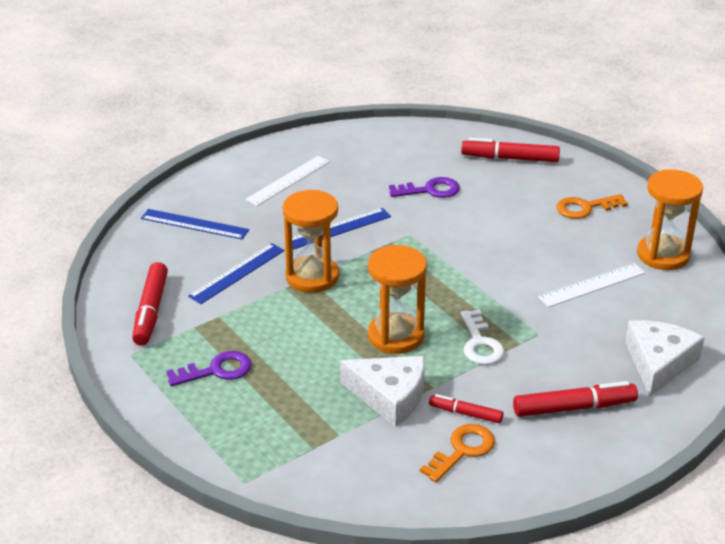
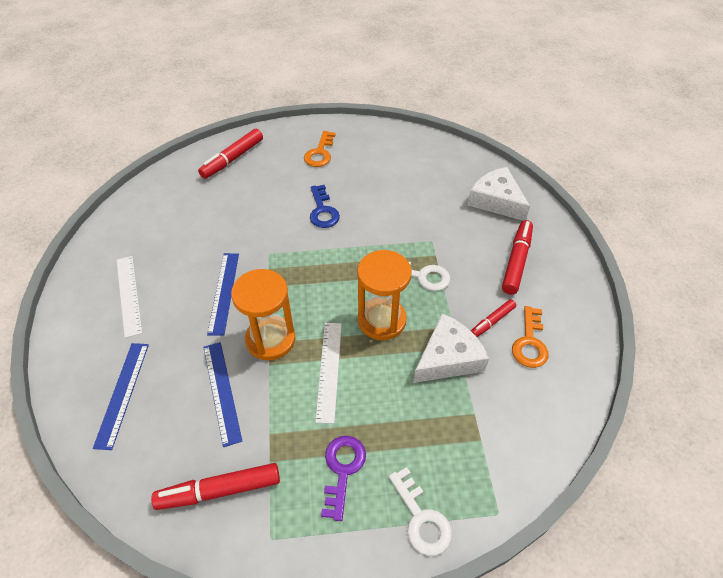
camera: 60 degrees left, 15 degrees up
red marker [132,262,168,346] -> red marker turned 135 degrees clockwise [151,463,280,510]
blue ruler [141,209,249,240] -> blue ruler turned 45 degrees counterclockwise [93,343,149,450]
purple key [389,177,460,198] -> none
orange key [420,424,495,483] -> orange key turned 150 degrees counterclockwise [512,306,549,368]
white ruler [538,263,645,308] -> white ruler moved to [315,323,342,424]
orange hourglass [637,169,703,270] -> none
none -> blue key [310,185,340,228]
none -> white key [389,467,452,556]

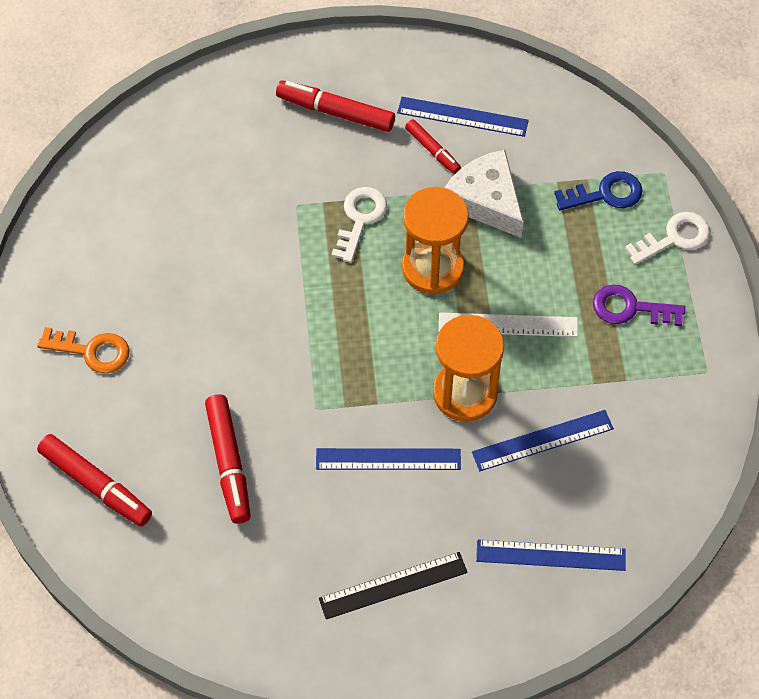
camera: 90 degrees left, 10 degrees up
white ruler [117,256,142,338] -> black ruler [319,552,468,619]
red marker [151,463,280,510] -> red marker moved to [205,394,251,524]
blue key [310,185,340,228] -> blue key moved to [554,171,643,211]
white cheese [468,167,530,221] -> none
orange key [512,306,549,368] -> blue ruler [397,97,529,137]

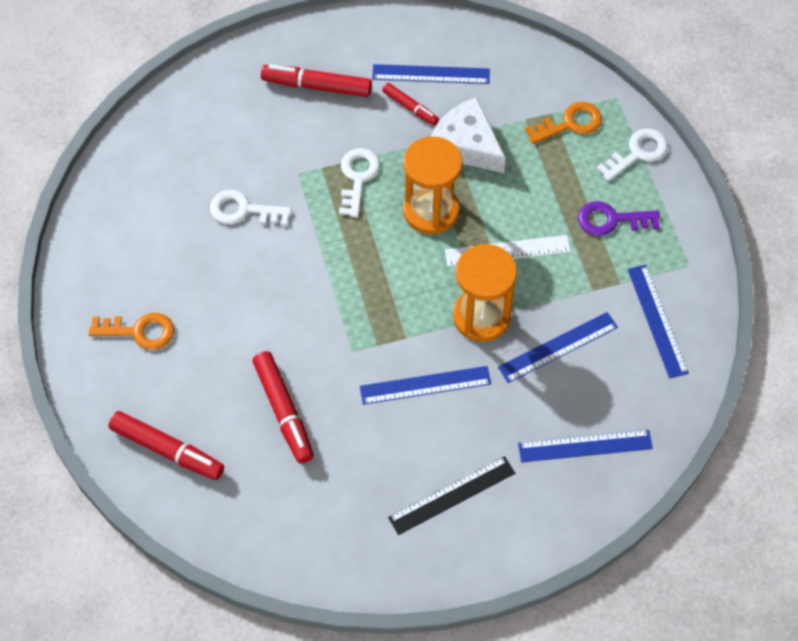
camera: 10 degrees left, 0 degrees up
blue key [554,171,643,211] -> orange key [525,102,602,144]
none -> white key [210,190,292,226]
none -> blue ruler [627,265,689,378]

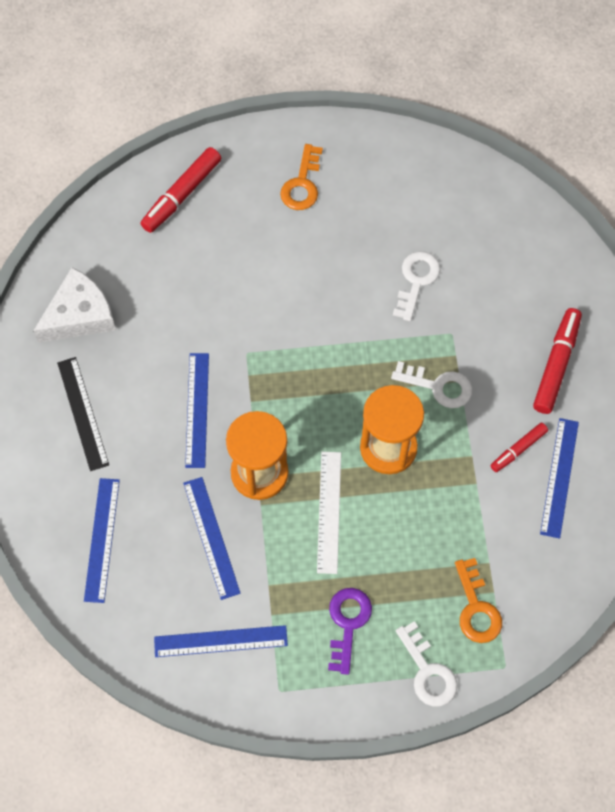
camera: 100 degrees right, 5 degrees up
red marker [253,351,314,464] -> none
white cheese [431,97,506,173] -> white cheese moved to [33,267,116,343]

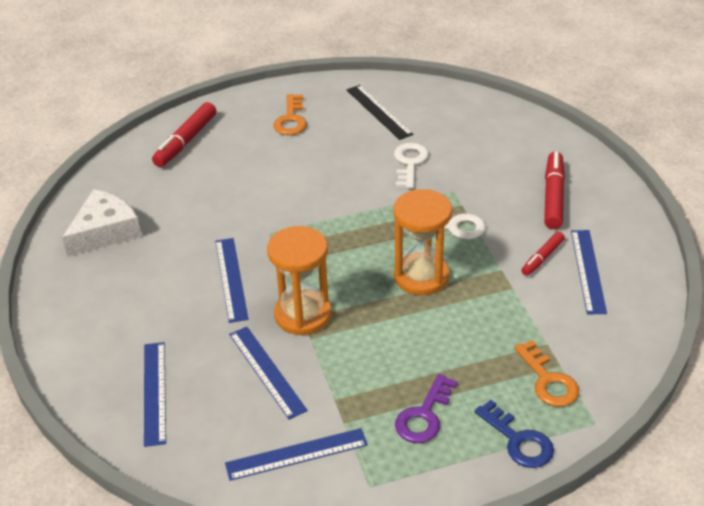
camera: 10 degrees left, 25 degrees down
black ruler [57,357,109,471] -> black ruler moved to [347,85,413,140]
white ruler [317,452,341,574] -> none
purple key [328,588,372,675] -> purple key turned 150 degrees counterclockwise [395,374,457,443]
white key [396,621,458,707] -> blue key [474,400,554,468]

